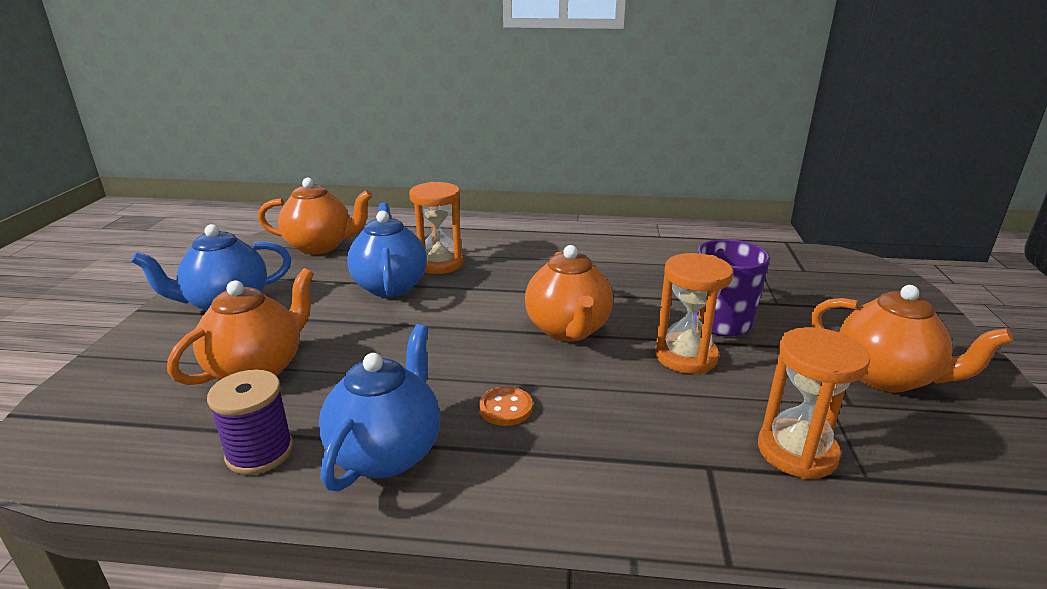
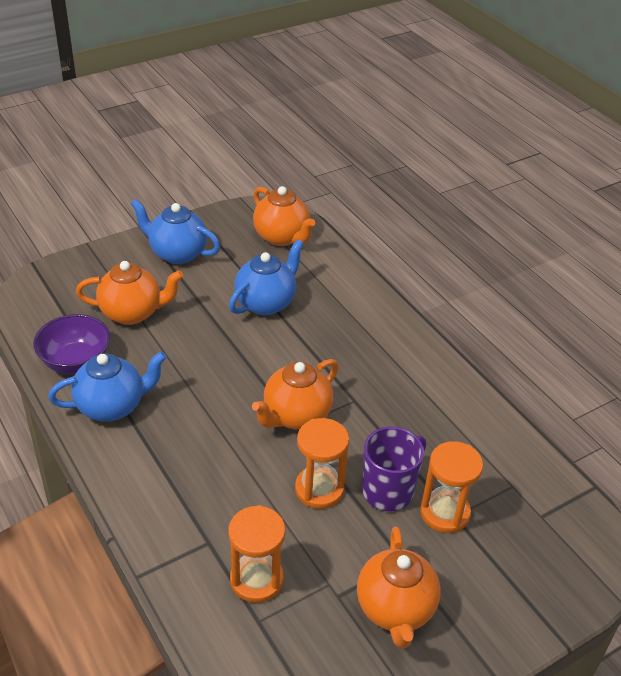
camera: 50 degrees right, 15 degrees up
purple spool [207,370,293,475] -> purple bowl [33,314,110,374]
orange hourglass [409,182,463,274] -> orange hourglass moved to [420,441,483,533]
orange button [479,386,533,426] -> none

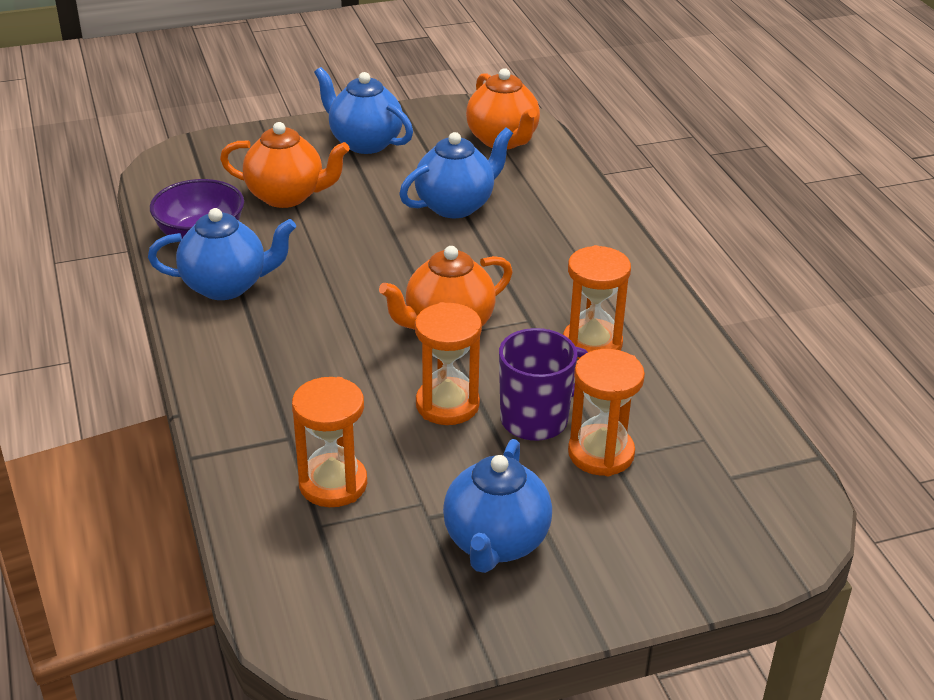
camera: 15 degrees right, 5 degrees down
orange teapot [357,527,441,648] -> blue teapot [443,439,552,573]
none -> orange hourglass [563,245,631,359]

